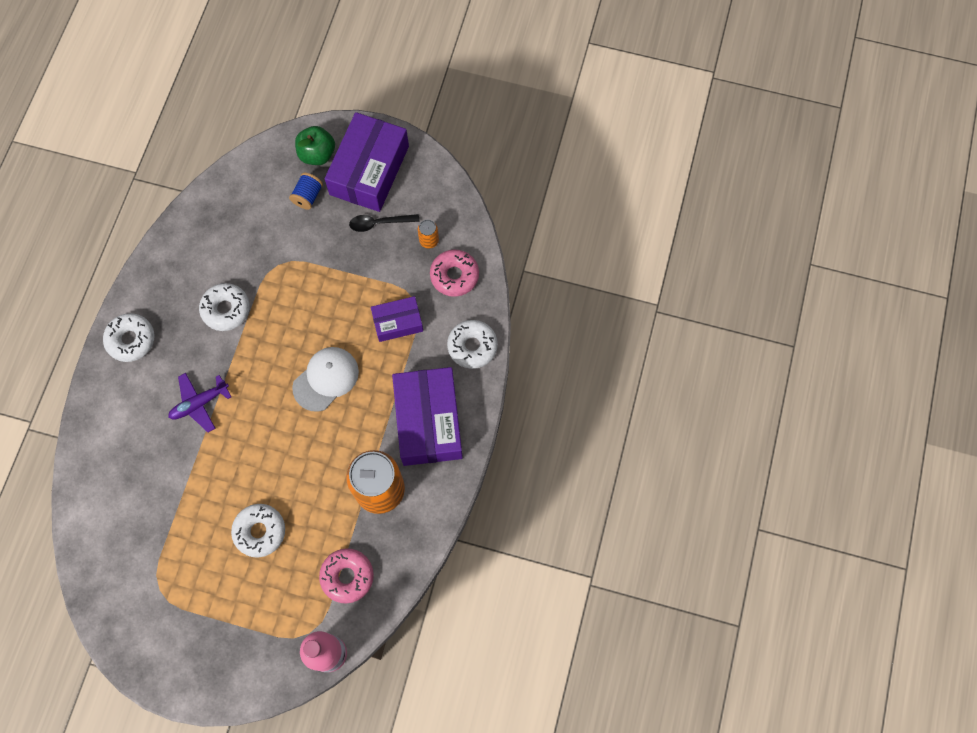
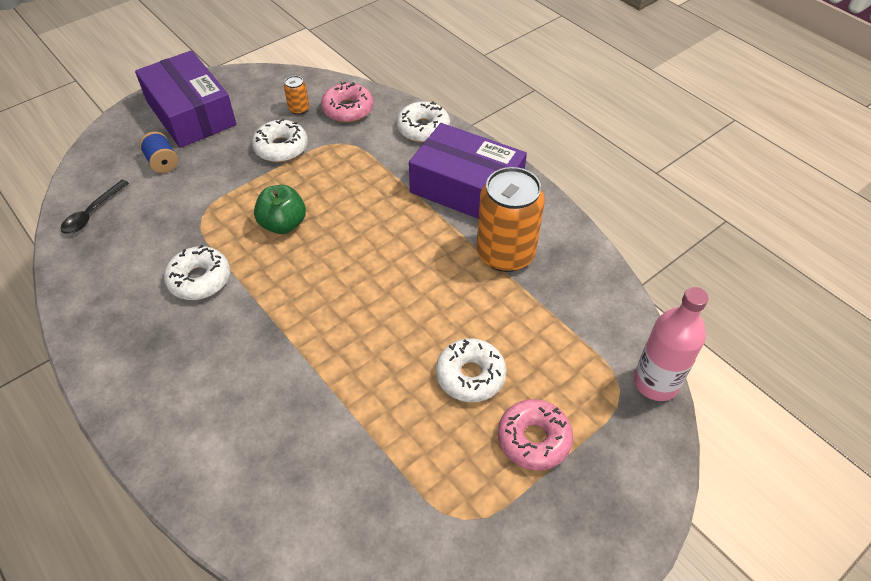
camera: 55 degrees left, 20 degrees down
white donut [103,313,154,362] -> white donut moved to [252,119,308,162]
purple plane [168,373,231,432] -> none
white cap [292,347,359,412] -> none
green apple [295,126,335,165] -> green apple moved to [254,185,306,234]
pink donut [319,548,374,604] -> pink donut moved to [498,399,573,470]
black spoon [349,214,419,232] -> black spoon moved to [60,180,129,234]
purple box [371,296,423,342] -> none

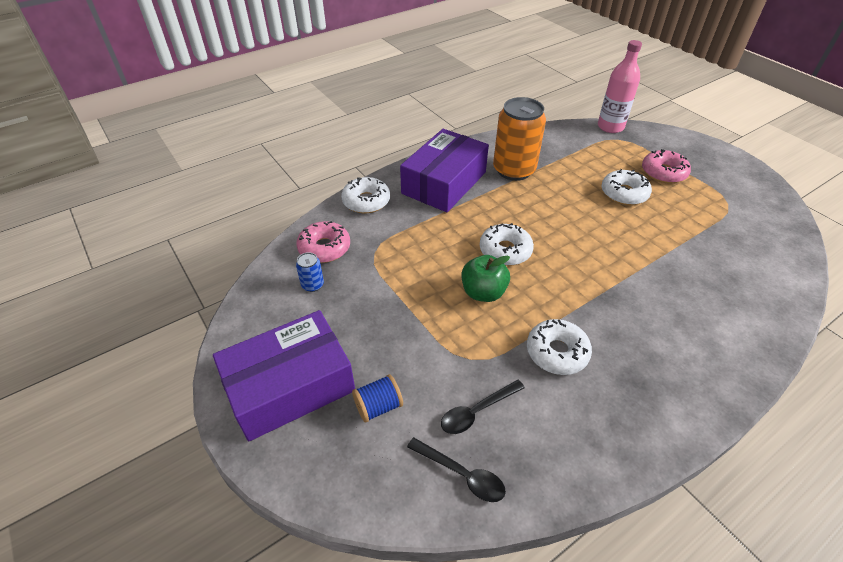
camera: 85 degrees left, 5 degrees down
white donut [252,119,308,162] -> white donut moved to [480,223,534,266]
orange can [284,76,309,115] -> blue can [296,252,324,292]
none -> black spoon [441,380,525,434]

